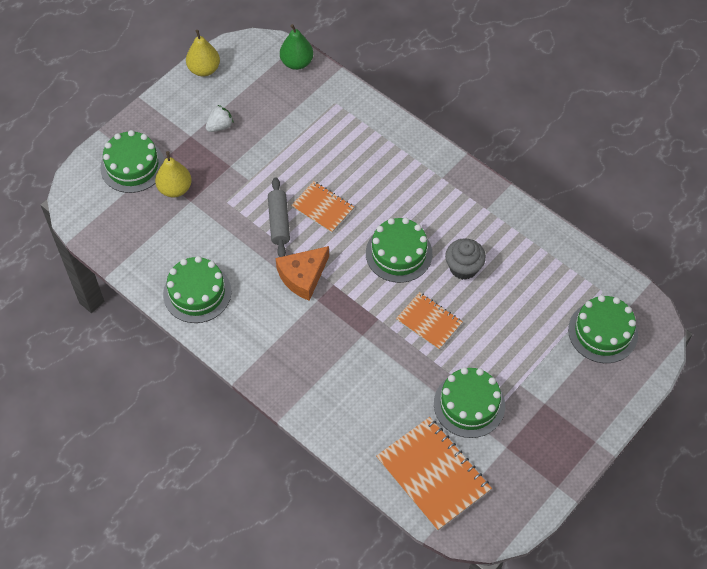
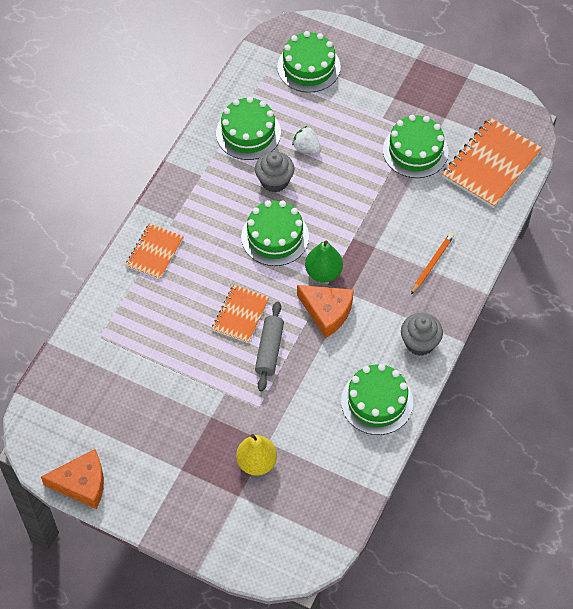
camera: 105 degrees left, 0 degrees up
green cake [100,130,164,193] -> green cake moved to [216,97,281,160]
yellow pear [186,30,220,76] -> orange cheese [41,449,104,509]
white strawberry [206,105,234,132] -> white strawberry moved to [292,126,321,154]
grey rolling pin [268,177,290,257] -> grey rolling pin turned 60 degrees counterclockwise [255,301,284,392]
green pear [280,24,313,70] -> green pear moved to [305,240,343,282]
orange notebook [396,292,463,350] -> orange notebook moved to [126,223,184,280]
none -> grey cupcake [401,313,443,356]
none -> orange pencil [411,233,454,294]

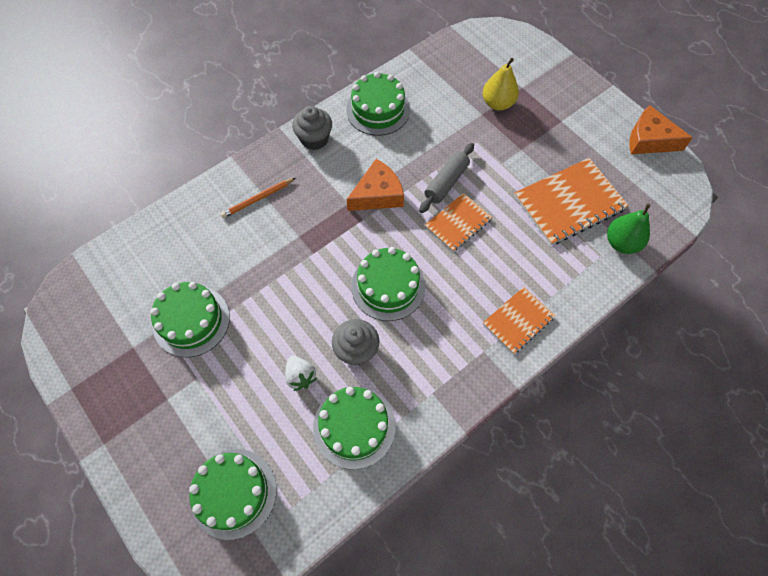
camera: 155 degrees left, 5 degrees up
orange cheese [297,285,354,338] -> orange cheese turned 90 degrees clockwise [346,159,404,211]
green pear [305,240,343,282] -> green pear moved to [607,204,651,254]
orange notebook [442,118,542,208] -> orange notebook moved to [514,158,629,246]

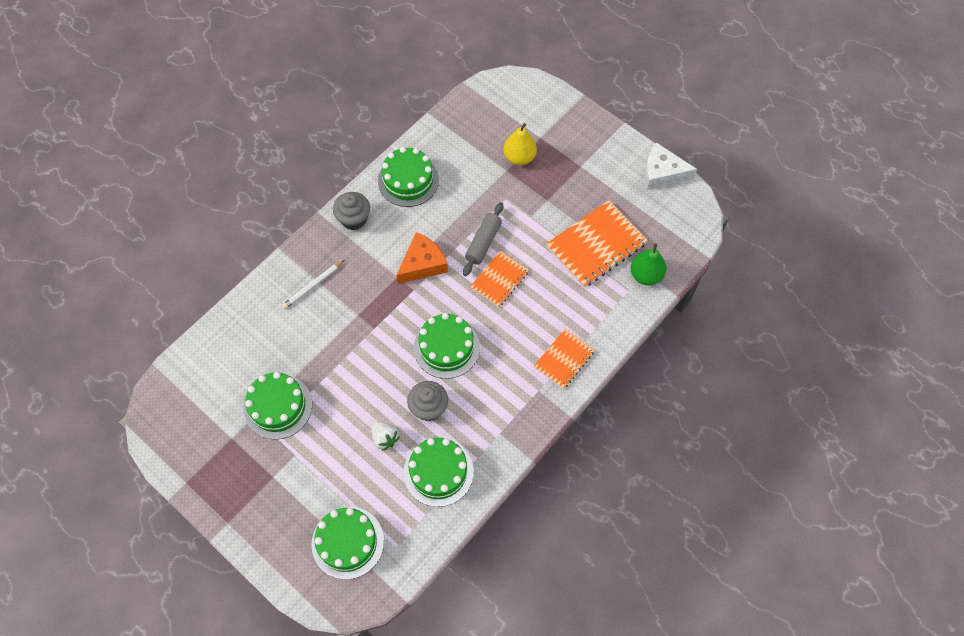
camera: 10 degrees left, 0 degrees up
orange pencil [220,178,296,218] -> white pencil [282,260,344,309]
orange cheese [629,105,693,154] -> white cheese [644,142,697,190]

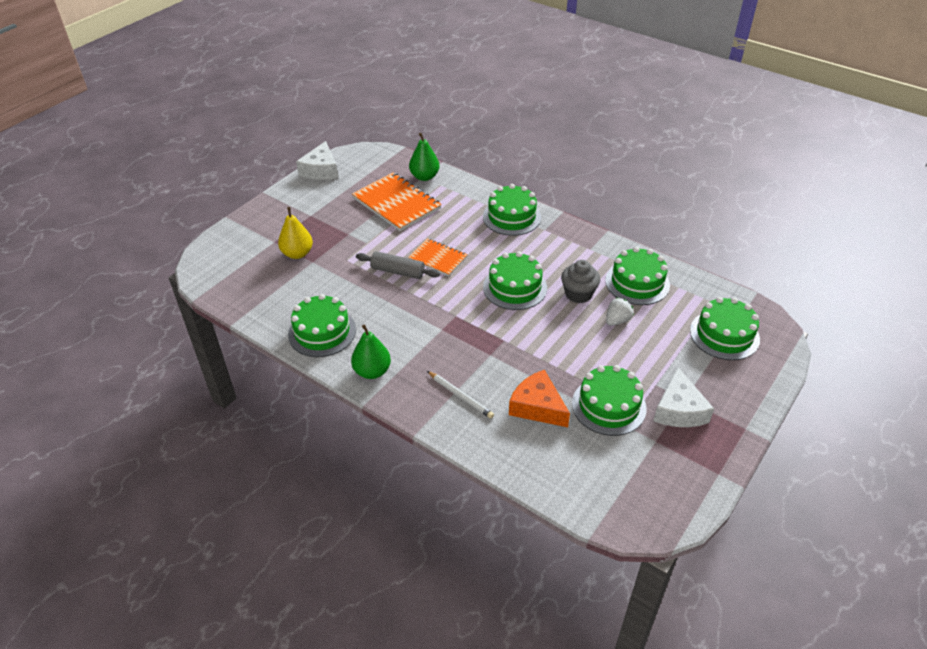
camera: 95 degrees left, 20 degrees down
grey cupcake [333,192,370,230] -> green pear [351,324,391,379]
orange cheese [396,232,448,284] -> orange cheese moved to [509,370,570,427]
orange notebook [534,329,595,389] -> green cake [483,184,541,236]
none -> white cheese [653,367,714,427]

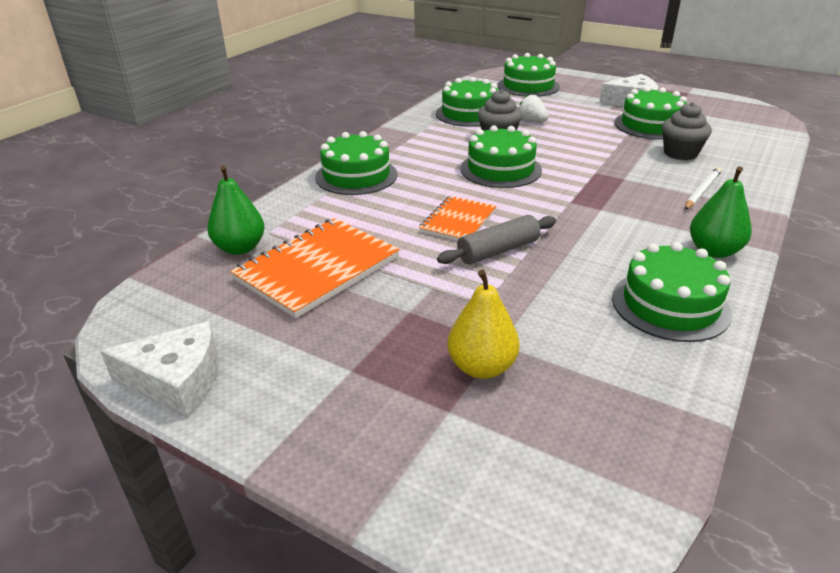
camera: 95 degrees left, 10 degrees down
grey rolling pin [356,251,440,279] -> grey rolling pin turned 45 degrees clockwise [437,215,556,264]
orange cheese [509,370,570,427] -> grey cupcake [662,102,712,160]

